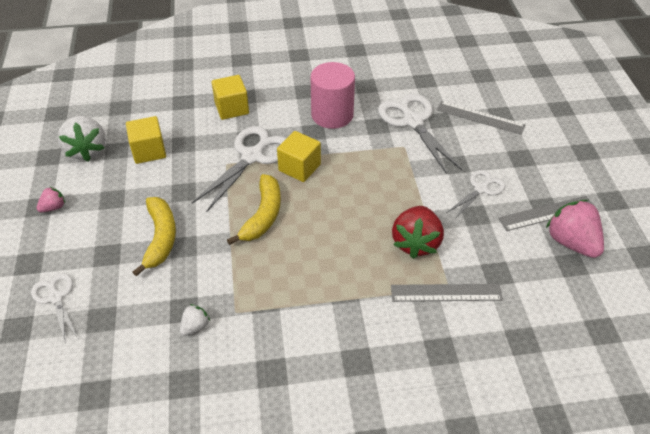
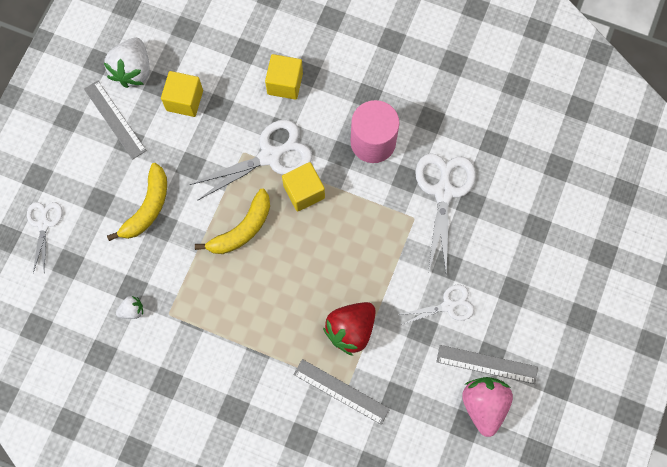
camera: 30 degrees right, 25 degrees up
pink strawberry [37,186,65,212] -> none
grey ruler [437,101,526,135] -> grey ruler moved to [84,81,147,160]

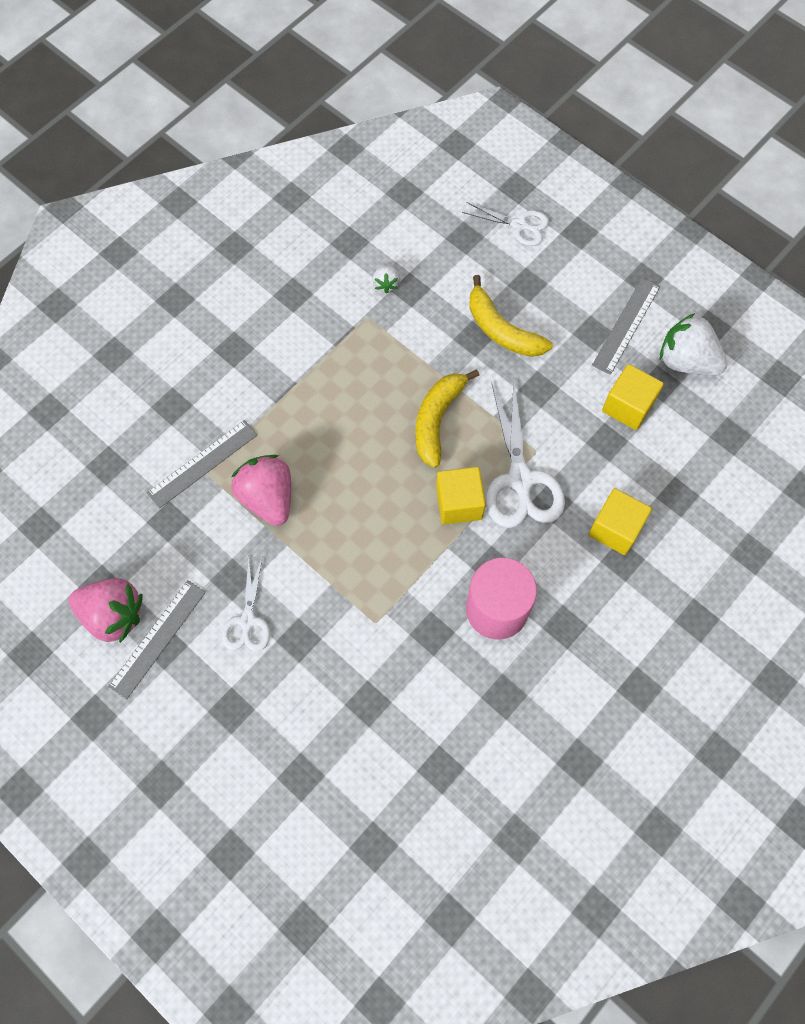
camera: 110 degrees right, 5 degrees down
grey ruler [84,81,147,160] -> grey ruler turned 45 degrees counterclockwise [592,278,660,375]
yellow banana [195,189,270,254] -> yellow banana turned 45 degrees clockwise [415,369,479,468]
red strawberry [323,302,376,356] -> pink strawberry [231,455,291,526]
white scissors [415,153,476,273] -> none

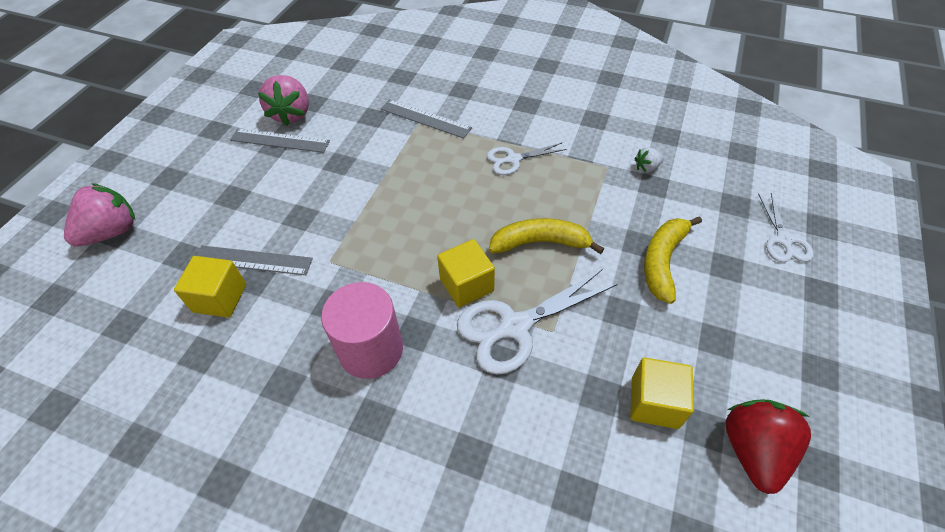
camera: 70 degrees right, 15 degrees down
white scissors [222,558,270,652] -> white scissors moved to [487,143,567,175]
pink strawberry [231,455,291,526] -> pink strawberry moved to [64,183,135,247]
yellow cube [588,488,652,555] -> yellow cube moved to [174,256,246,318]
grey ruler [592,278,660,375] -> grey ruler moved to [196,246,313,275]
white strawberry [660,313,727,376] -> red strawberry [725,399,811,494]

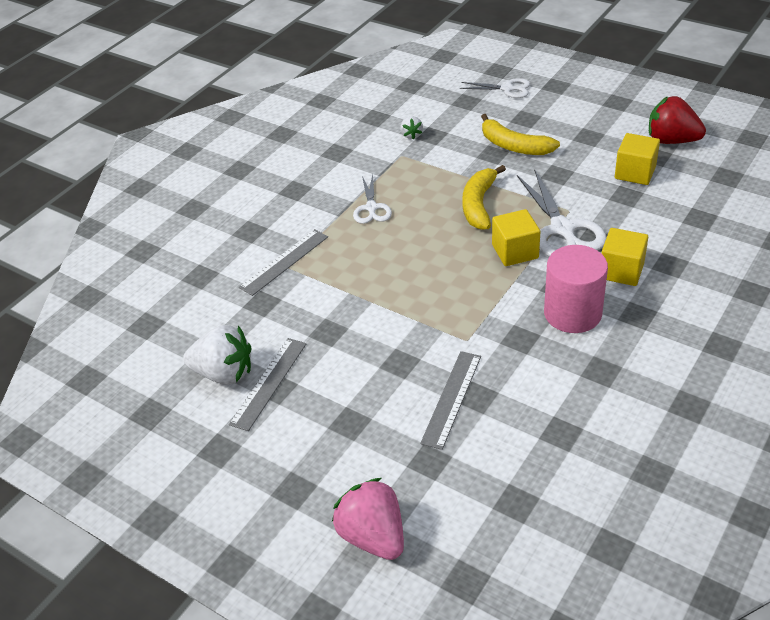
camera: 75 degrees left, 10 degrees down
yellow cube [174,256,246,318] -> yellow cube moved to [601,228,648,286]
pink strawberry [258,75,309,126] -> white strawberry [183,325,251,385]

